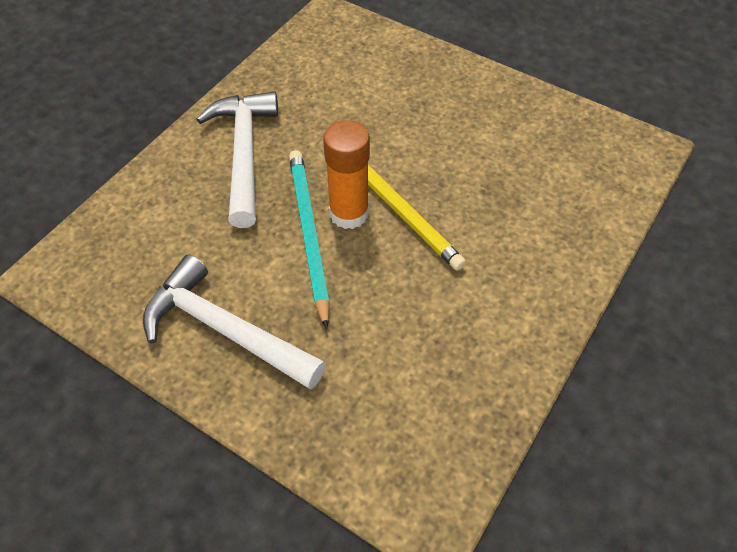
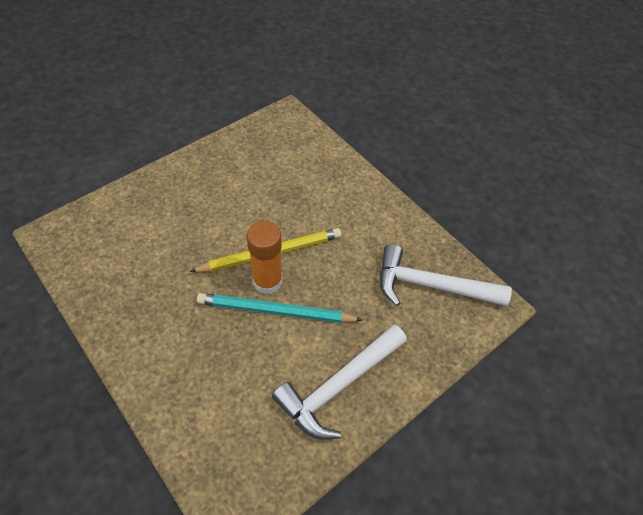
camera: 75 degrees left, 0 degrees up
white hammer [196,91,278,228] -> white hammer moved to [380,244,512,306]

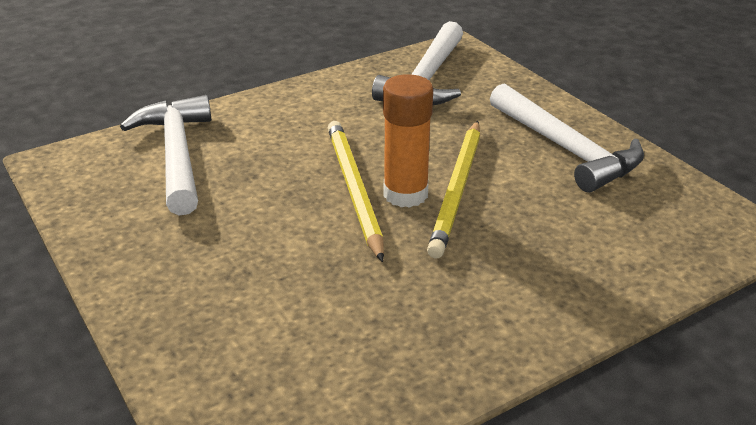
camera: 80 degrees left, 20 degrees down
turquoise pencil [197,293,362,323] -> yellow pencil [427,121,480,258]
none -> white hammer [120,95,211,215]

